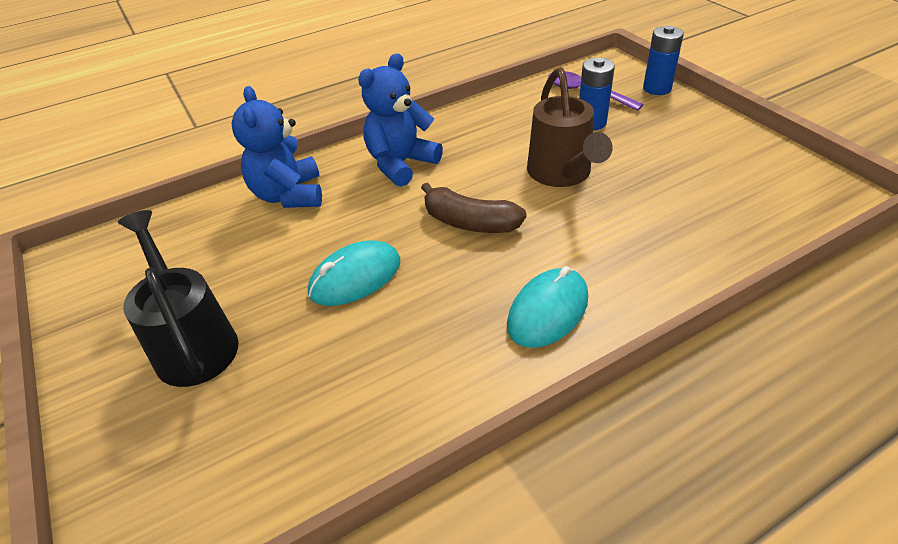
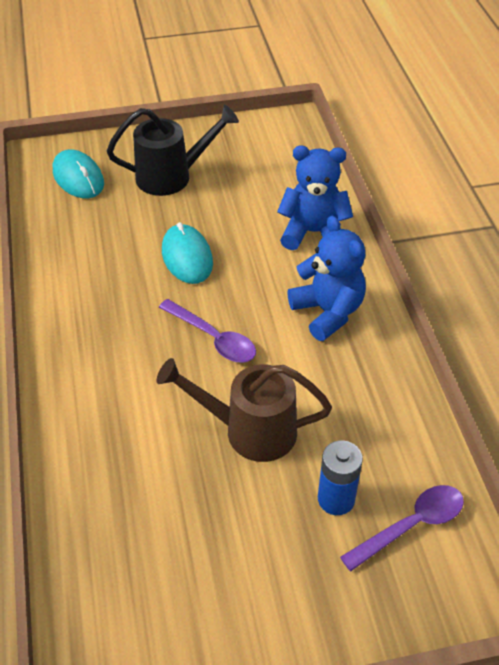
camera: 105 degrees right, 5 degrees up
brown banana [421,183,527,233] -> purple spoon [159,299,256,363]
turquoise mouse [507,266,588,348] -> turquoise mouse moved to [53,149,104,198]
blue battery [643,25,684,95] -> none

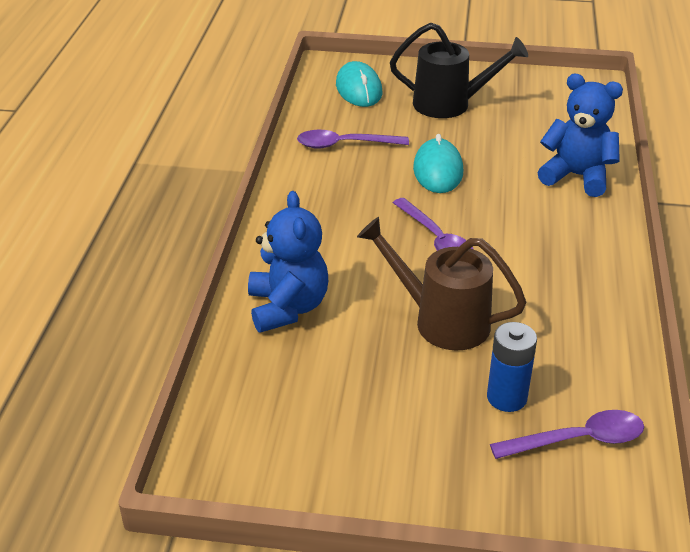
camera: 20 degrees right, 10 degrees down
blue teddy bear [287,216,366,341] -> blue teddy bear moved to [248,191,328,333]
none -> purple spoon [297,130,409,149]

